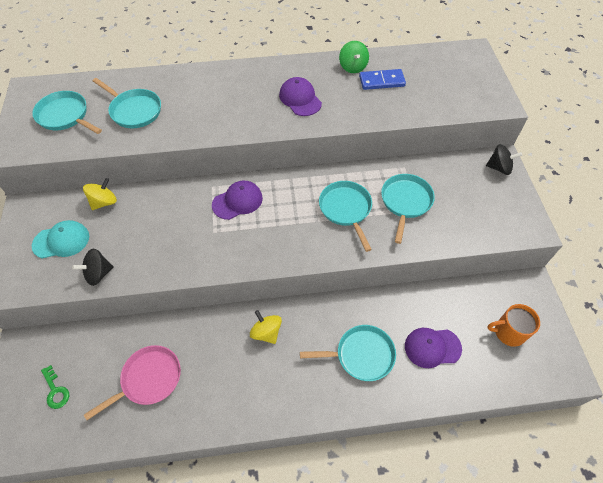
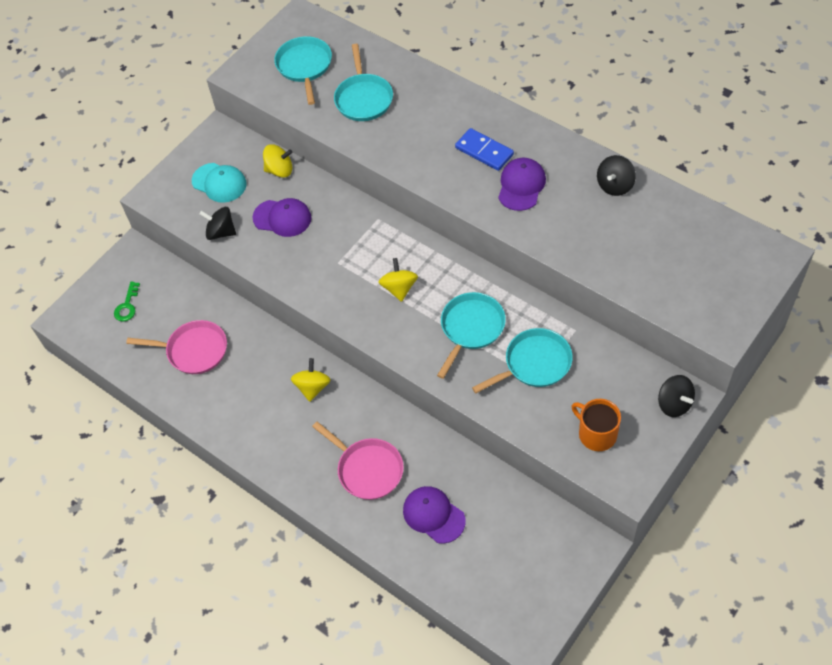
camera: 50 degrees right, 0 degrees up
purple cap [212,181,263,220] -> purple cap moved to [253,198,311,237]
turquoise pan [300,325,396,381] -> pink pan [312,422,404,500]
green spinning top [339,41,369,73] -> black spinning top [597,155,636,196]
blue domino [359,69,406,90] -> blue domino moved to [455,128,514,171]
orange mug [487,304,540,347] -> orange mug moved to [572,399,621,451]
none -> yellow spinning top [379,258,418,302]

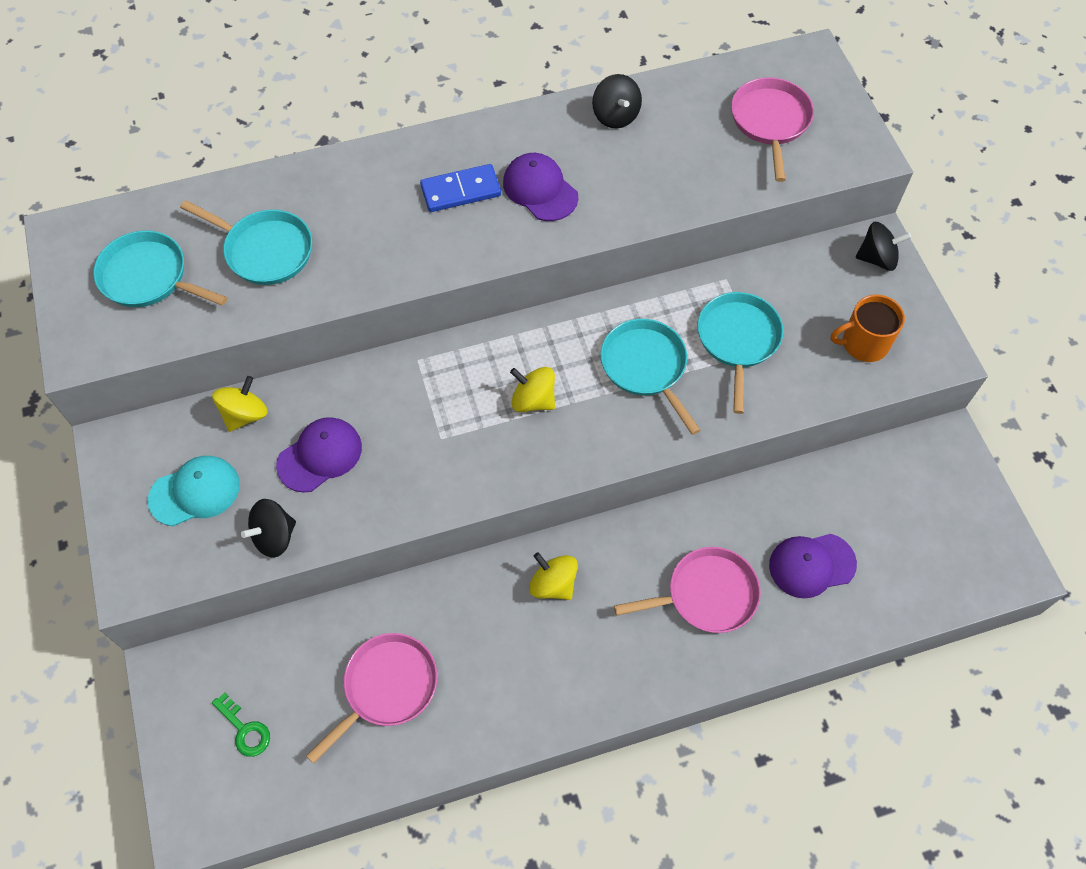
camera: 60 degrees left, 5 degrees up
none -> pink pan [731,77,814,182]

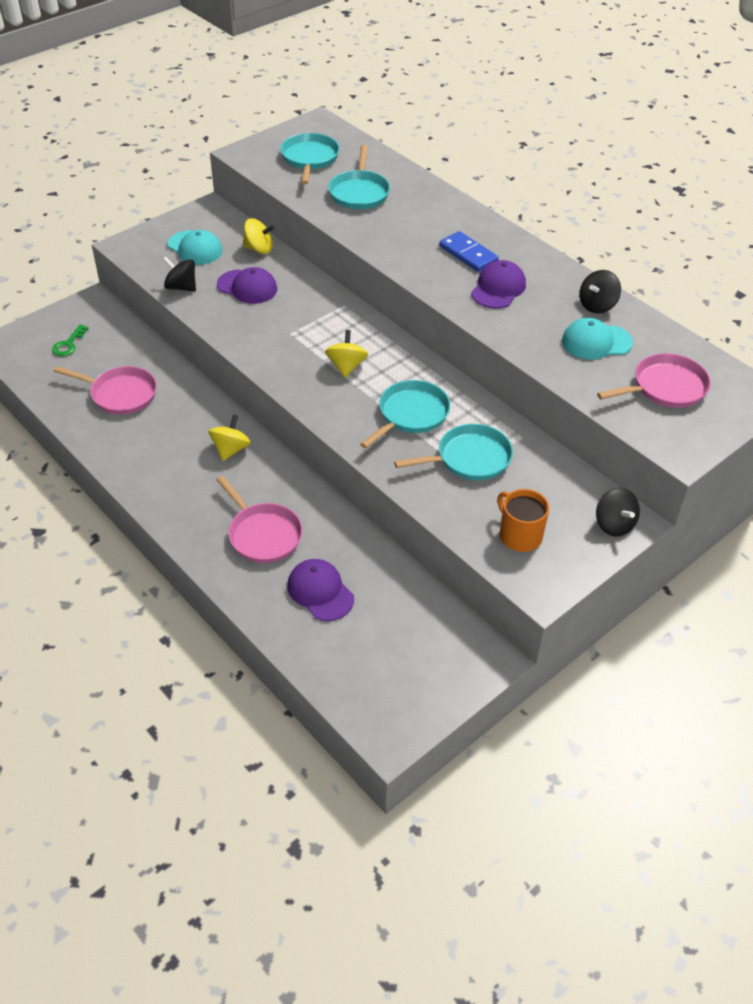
camera: 65 degrees right, 15 degrees down
none -> turquoise cap [562,318,633,360]

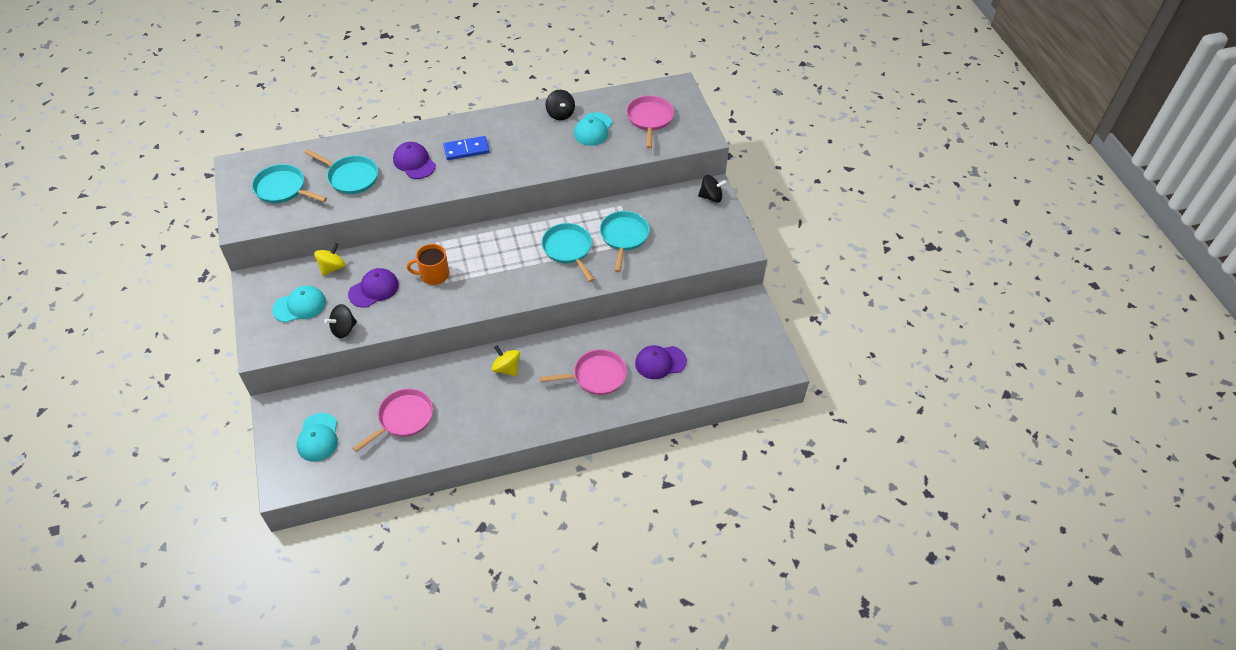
camera: 65 degrees left, 5 degrees up
green key [52,324,89,356] -> turquoise cap [297,413,338,462]
yellow spinning top [325,330,368,377] -> none
purple cap [471,260,526,309] -> purple cap moved to [393,142,436,179]
orange mug [497,489,549,552] -> orange mug moved to [407,244,449,285]

